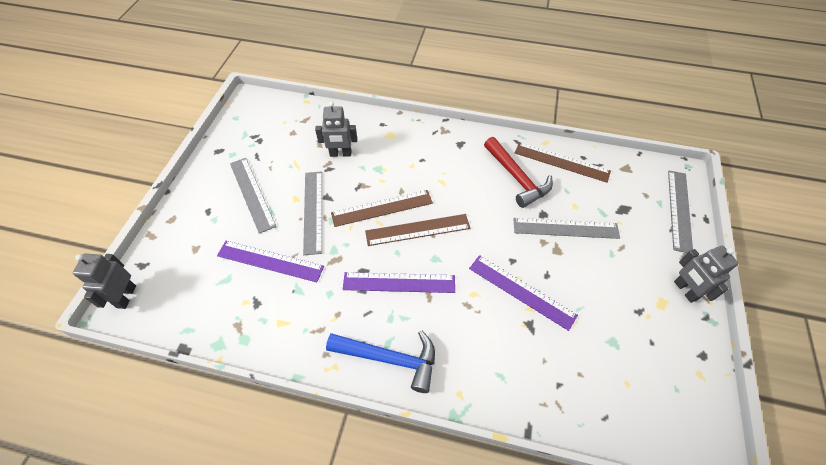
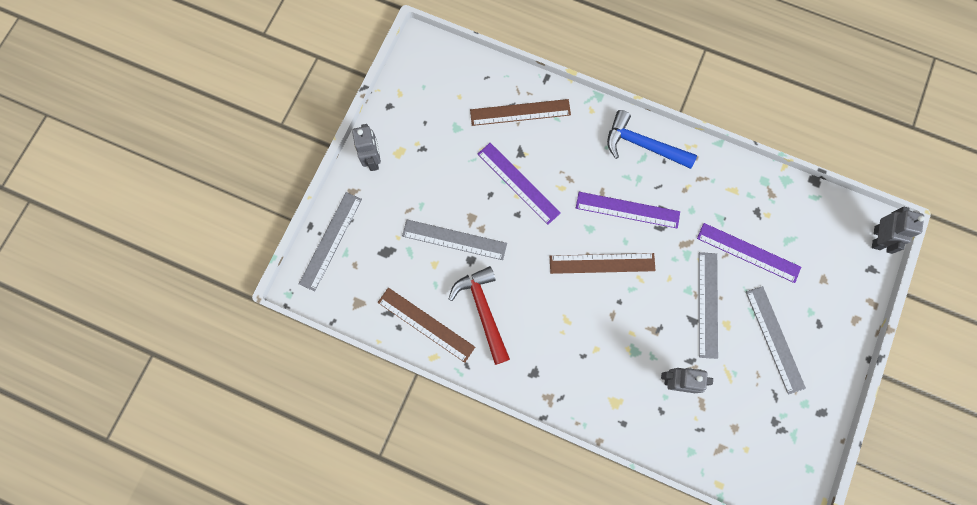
camera: 170 degrees left, 20 degrees up
brown ruler [331,190,433,227] -> brown ruler moved to [470,99,571,126]

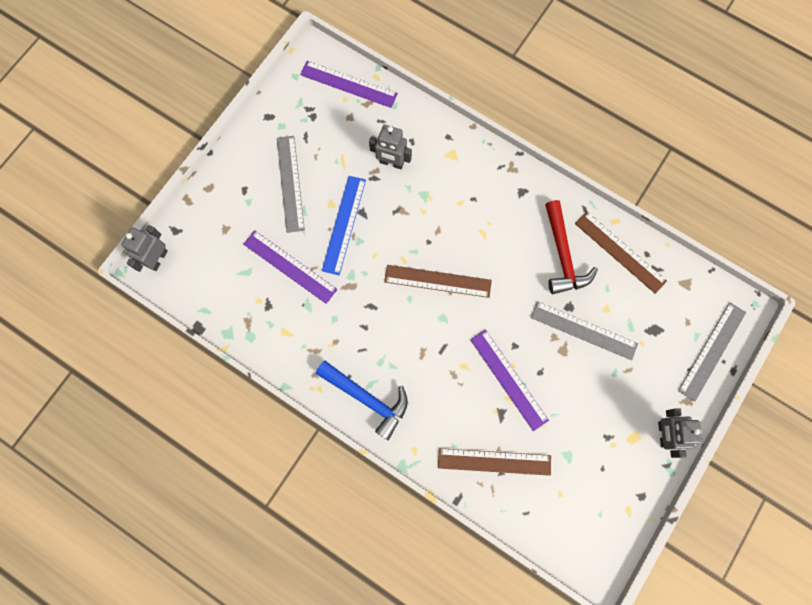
camera: 170 degrees left, 0 degrees up
purple ruler [576,192,680,229] -> purple ruler moved to [300,61,398,108]
grey ruler [699,252,718,359] -> blue ruler [322,176,366,275]

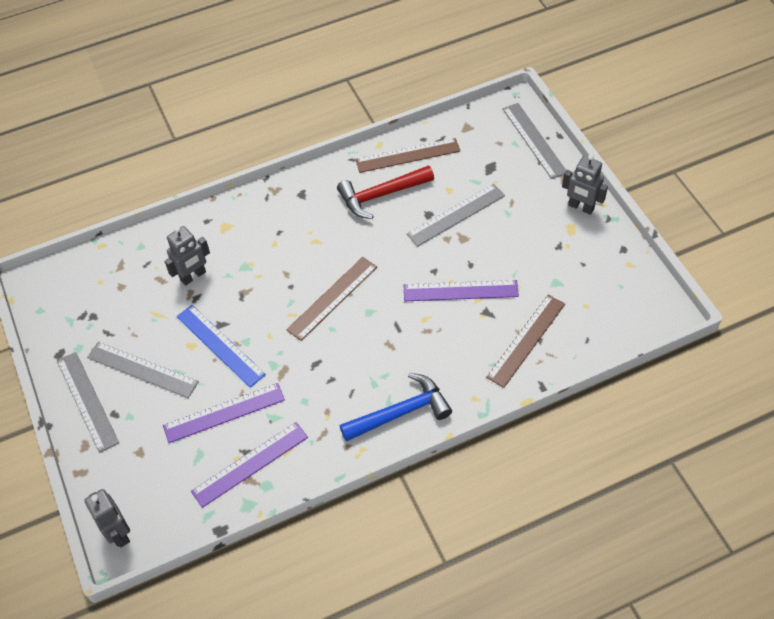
camera: 55 degrees left, 20 degrees down
purple ruler [300,61,398,108] -> purple ruler moved to [191,422,308,508]
red hammer [545,200,598,294] -> red hammer turned 135 degrees clockwise [337,165,434,219]
none -> grey ruler [57,352,119,453]

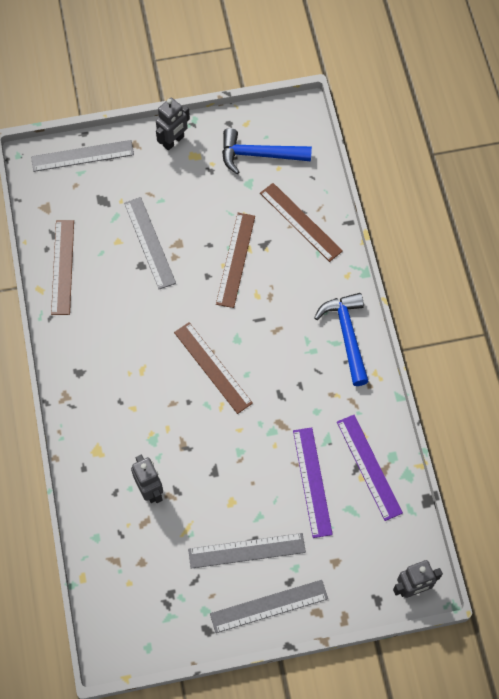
camera: 80 degrees left, 10 degrees up
grey ruler [87,342,199,398] -> grey ruler turned 45 degrees clockwise [188,533,306,569]
blue ruler [177,305,266,387] -> none
red hammer [337,165,434,219] -> none
purple ruler [404,280,519,301] -> brown ruler [216,213,255,308]
none -> blue hammer [222,128,312,174]

